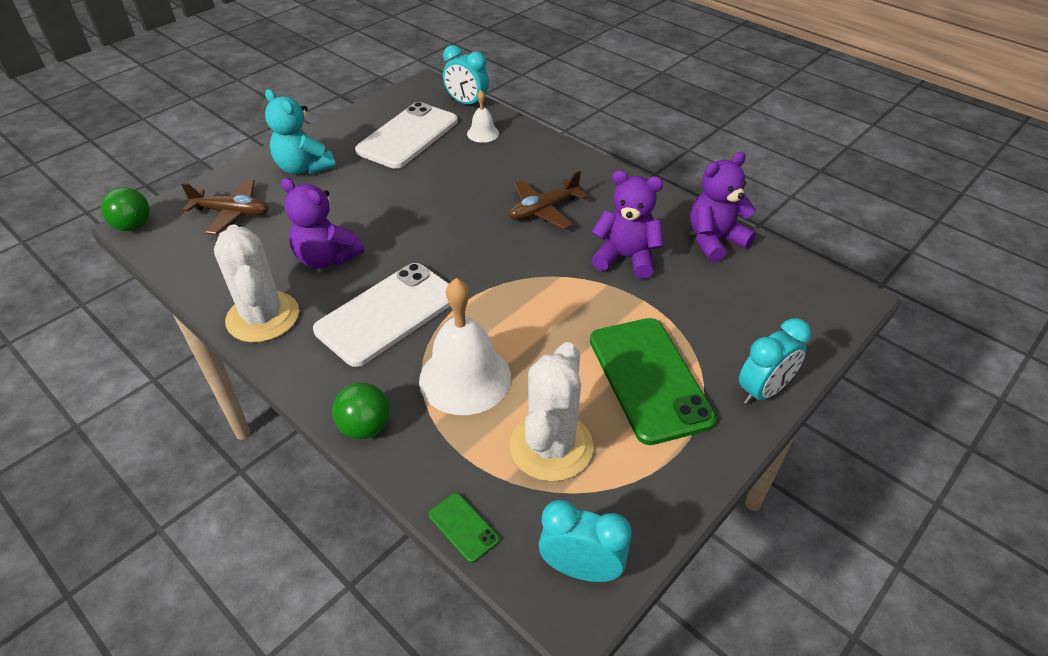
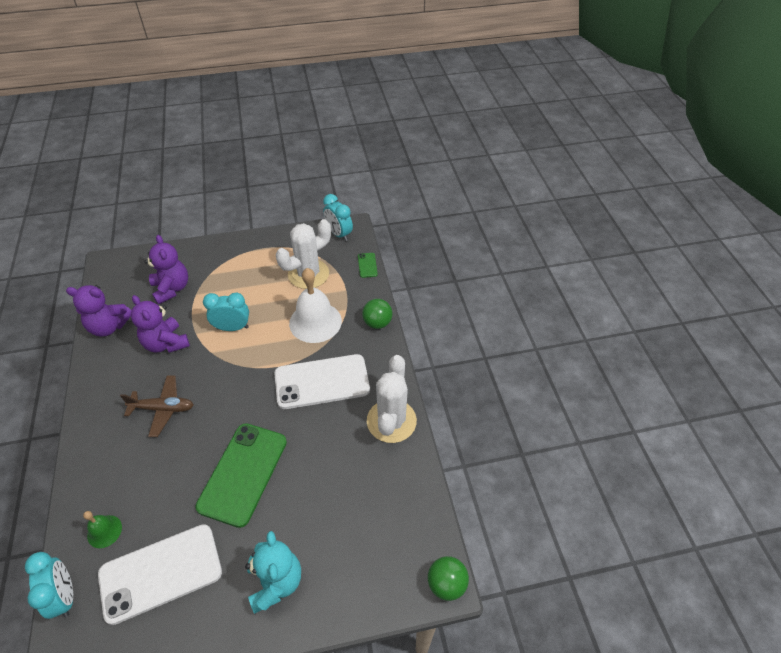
camera: 145 degrees left, 5 degrees up
brown plane [181,179,269,235] -> none
purple teddy bear [281,178,364,268] -> purple teddy bear moved to [144,235,188,304]
white bell [467,90,499,143] -> green bell [83,511,122,548]
green phone [590,318,717,445] -> green phone moved to [195,423,287,528]
turquoise clock [739,318,811,405] -> turquoise clock moved to [203,293,249,331]

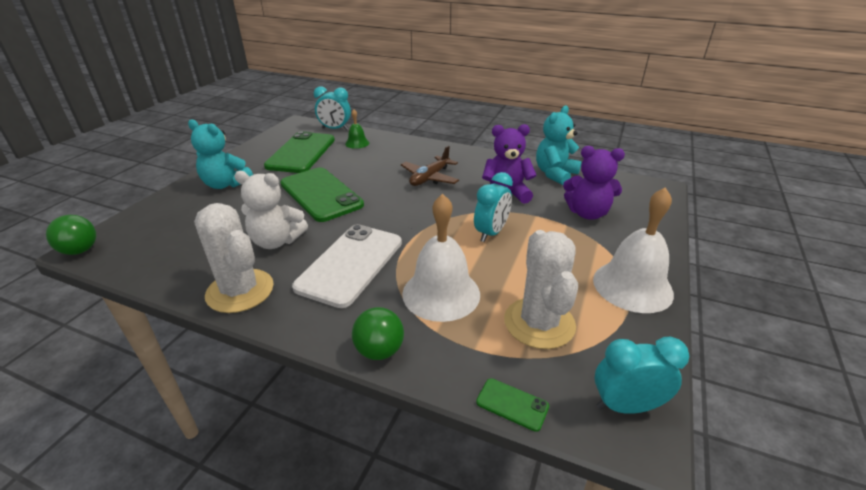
camera: 125 degrees right, 15 degrees down
purple teddy bear [66,285,132,336] -> turquoise teddy bear [536,105,582,185]
white phone [98,524,222,625] -> green phone [264,131,335,173]
none -> white teddy bear [234,171,308,249]
none -> white bell [593,187,674,313]

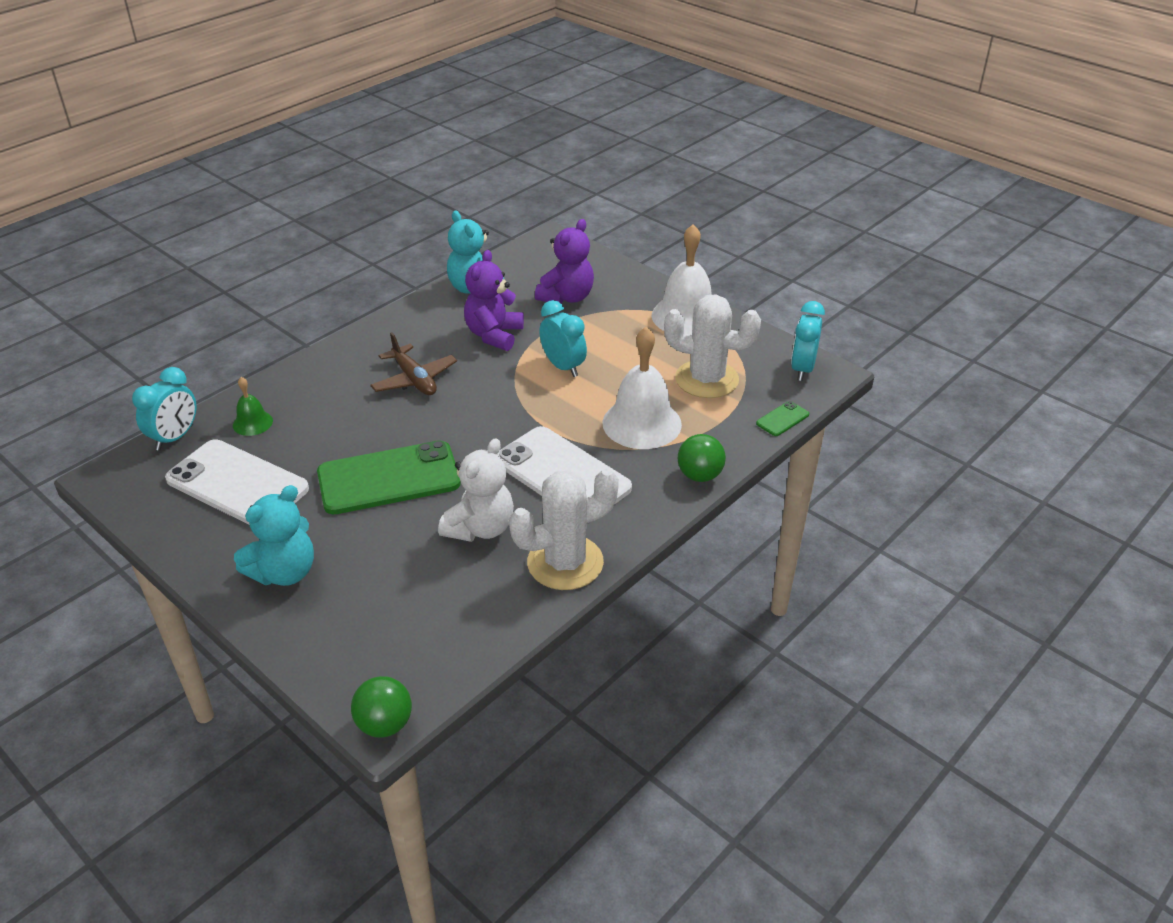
camera: 70 degrees left, 5 degrees up
green phone [264,131,335,173] -> white phone [165,439,309,525]

